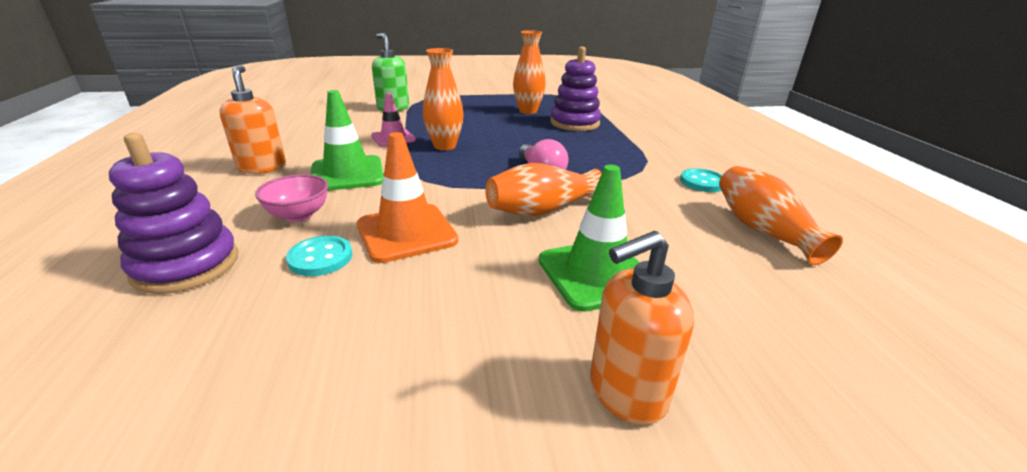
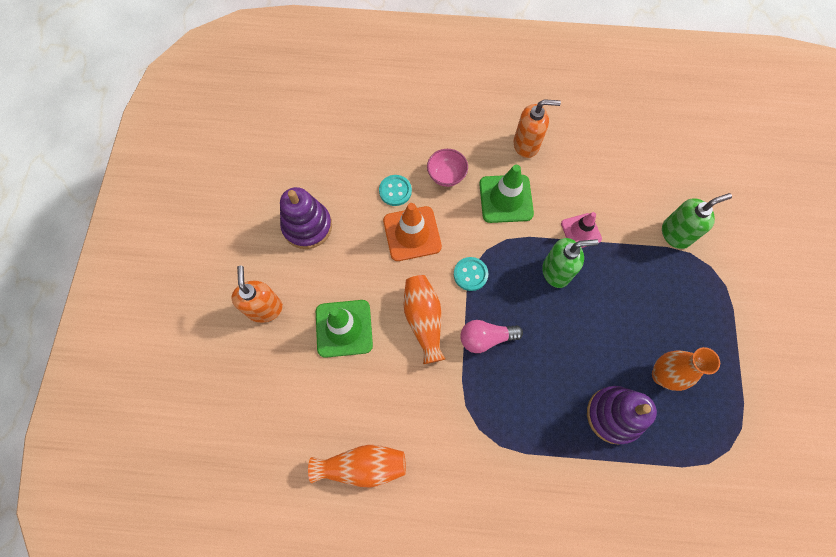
camera: 105 degrees right, 40 degrees up
purple stacking toy [109,133,238,294] -> purple stacking toy moved to [280,187,332,249]
orange vase [423,48,464,150] -> green soap dispenser [542,238,598,288]
turquoise button [680,168,722,192] -> turquoise button moved to [454,257,488,291]

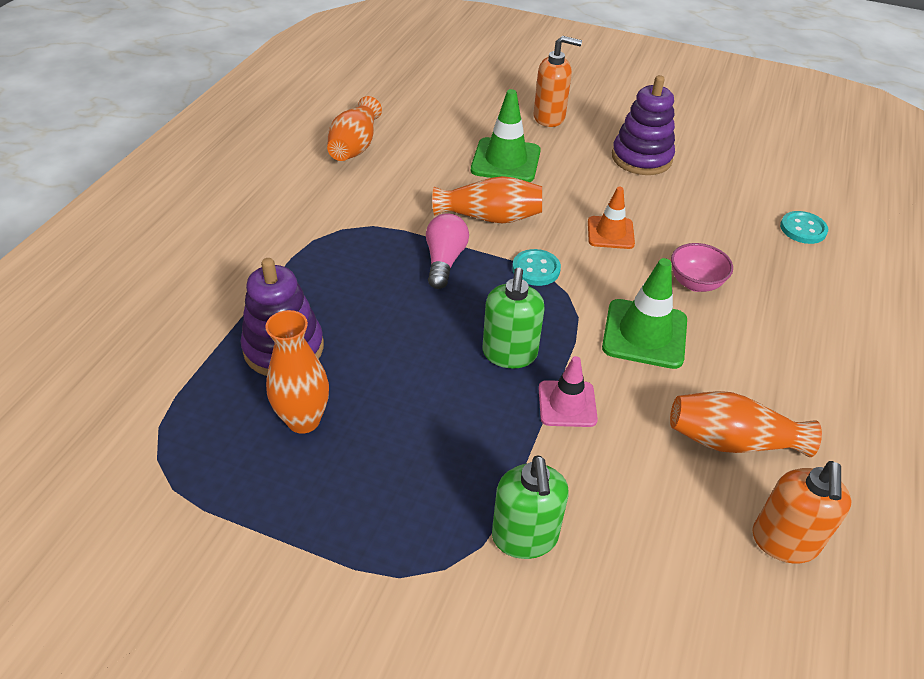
camera: 105 degrees right, 25 degrees down
turquoise button [379,175,412,206] -> turquoise button moved to [780,211,828,244]
orange traffic cone [383,203,442,261] -> orange traffic cone [588,187,635,249], size x0.65
orange soap dispenser [514,99,561,158] -> orange soap dispenser moved to [752,461,851,564]
none -> orange vase [670,391,822,457]

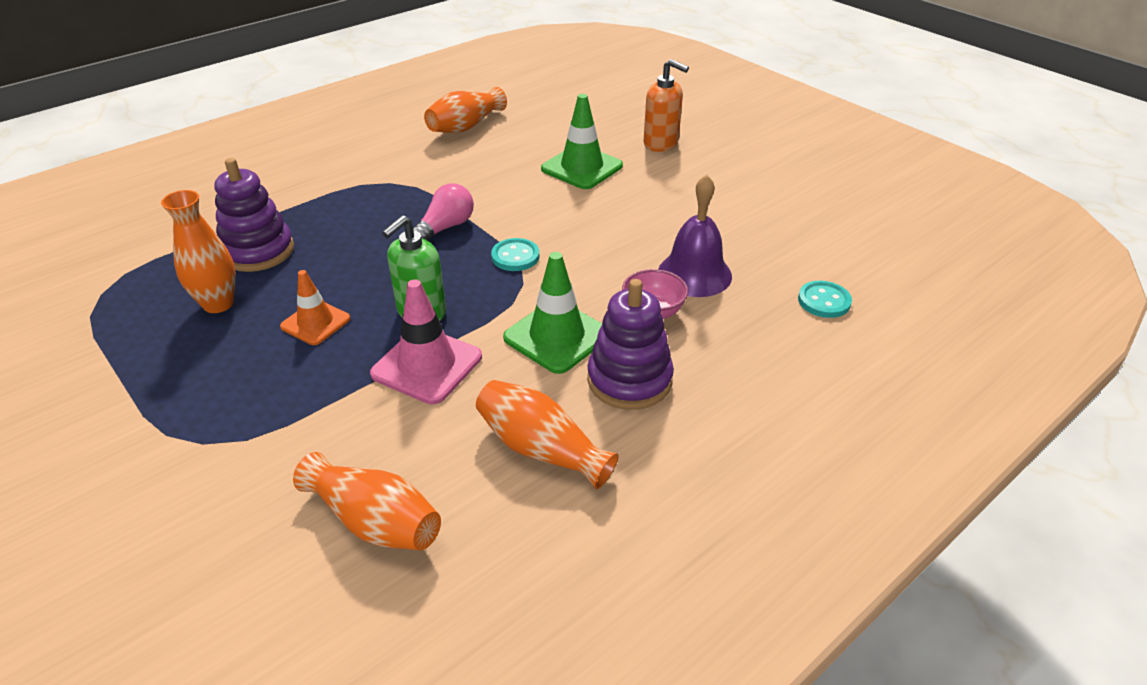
camera: 30 degrees right, 5 degrees down
orange vase [432,176,542,223] -> orange vase moved to [293,452,441,550]
green soap dispenser [492,455,569,559] -> none
pink traffic cone [538,356,598,427] -> pink traffic cone [370,280,482,404], size x1.55
orange traffic cone [588,187,635,249] -> orange traffic cone moved to [280,270,350,345]
purple stacking toy [612,75,675,175] -> purple stacking toy moved to [587,279,674,410]
orange soap dispenser [752,461,851,564] -> none
none -> purple bell [658,175,732,297]

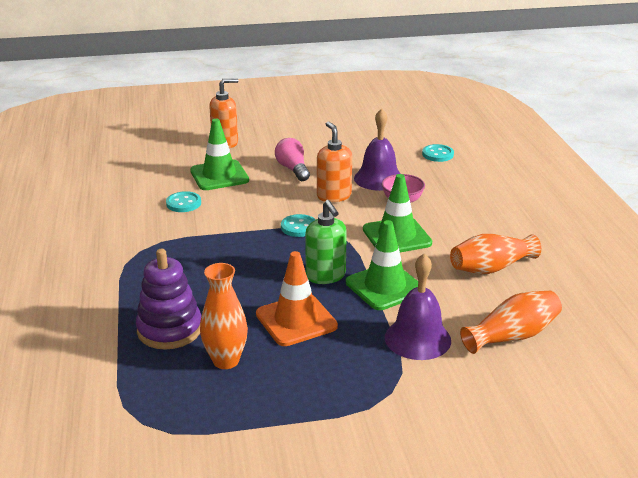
camera: 60 degrees left, 10 degrees down
orange traffic cone [280,270,350,345] -> orange traffic cone [256,251,338,346], size x1.55
pink traffic cone [370,280,482,404] -> green traffic cone [346,220,418,310]
pink light bulb [413,183,474,240] -> pink light bulb moved to [275,138,310,181]
orange vase [424,87,507,133] -> none
purple stacking toy [587,279,674,410] -> none
none -> turquoise button [166,191,201,212]
none -> orange soap dispenser [317,122,352,202]
none -> purple bell [385,253,451,360]

